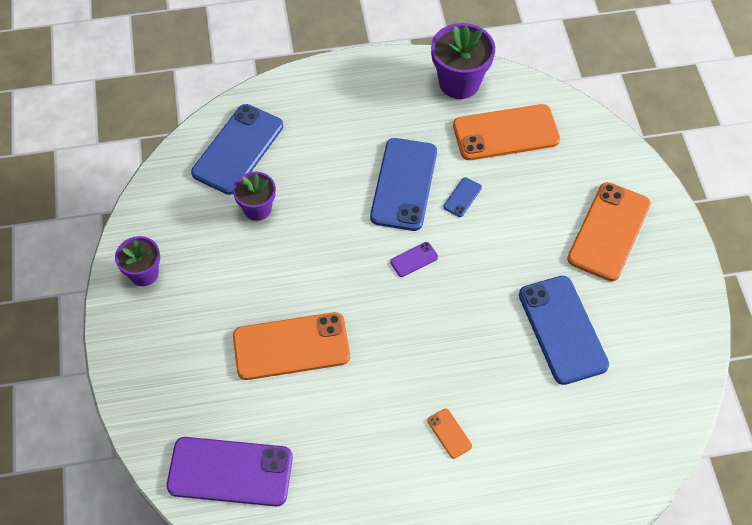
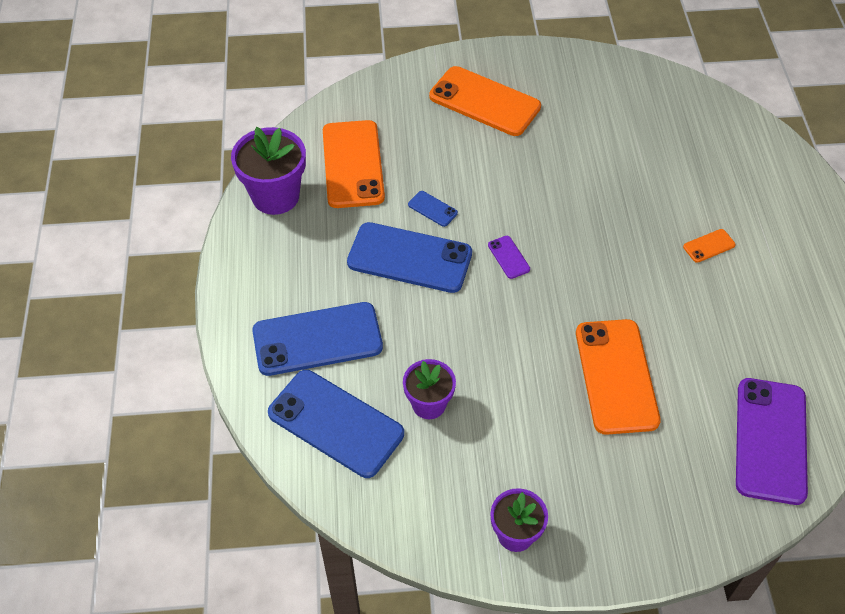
camera: 85 degrees left, 5 degrees down
blue phone [519,276,609,385] -> blue phone moved to [252,302,383,376]

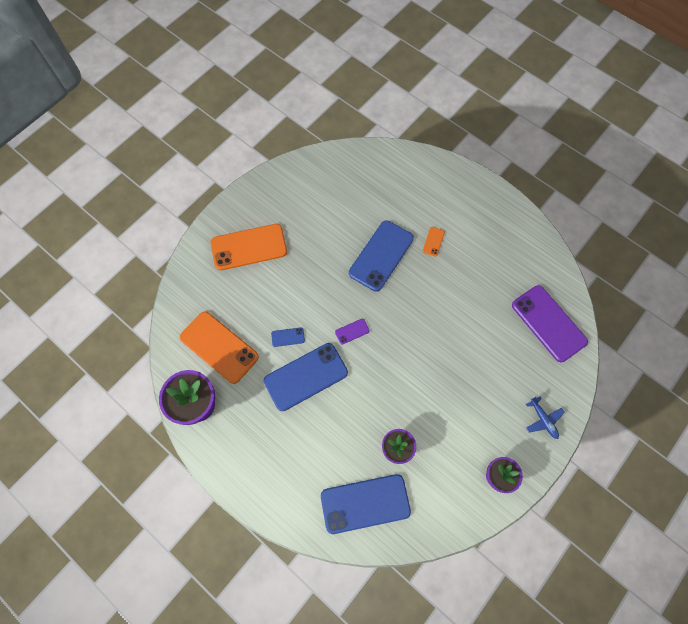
camera: 45 degrees left, 15 degrees up
blue phone [252,302,383,376] -> blue phone moved to [349,220,414,292]
purple phone [488,236,530,279] -> purple phone turned 45 degrees counterclockwise [335,319,370,344]
orange phone [576,319,661,435] -> none
none -> blue plane [526,397,565,439]

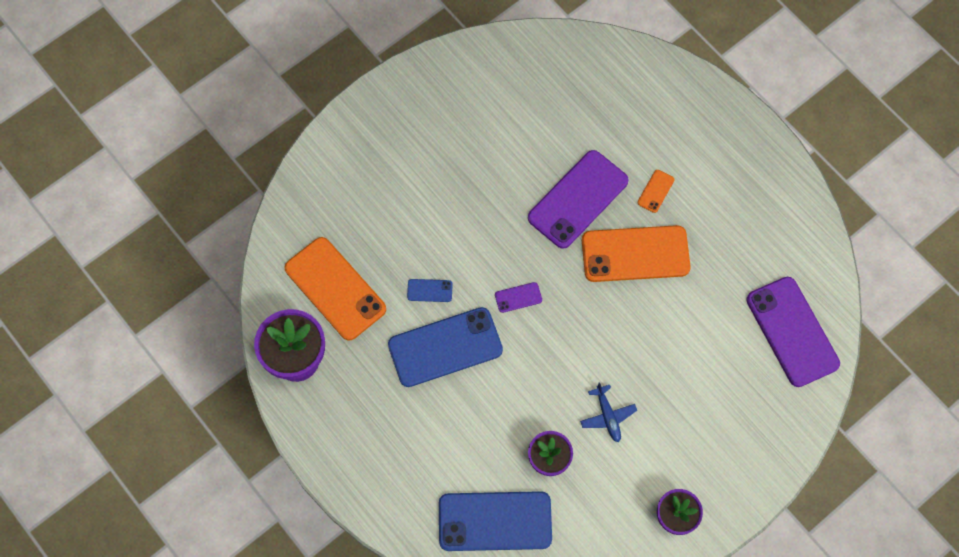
camera: 10 degrees right, 0 degrees up
orange phone [211,224,287,271] -> orange phone moved to [582,225,691,282]
blue phone [349,220,414,292] -> purple phone [528,150,629,249]
blue plane [526,397,565,439] -> blue plane moved to [580,382,637,442]

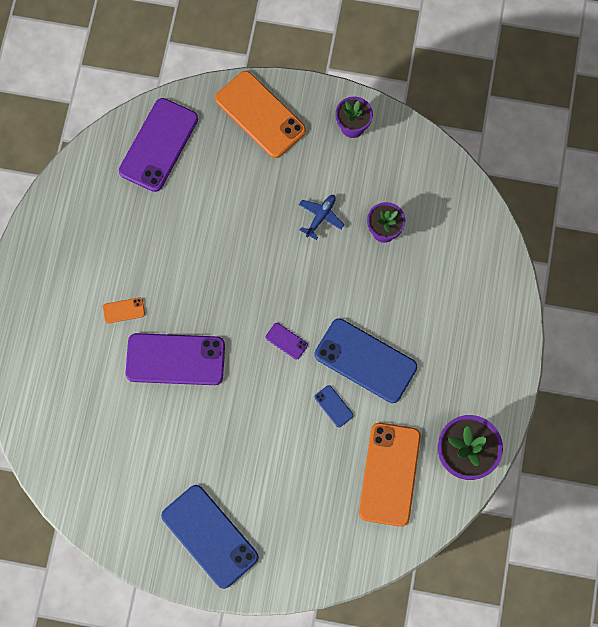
camera: 130 degrees left, 5 degrees up
blue phone [439,491,552,551] -> blue phone moved to [161,485,259,589]
orange phone [582,225,691,282] -> orange phone moved to [215,71,306,158]

